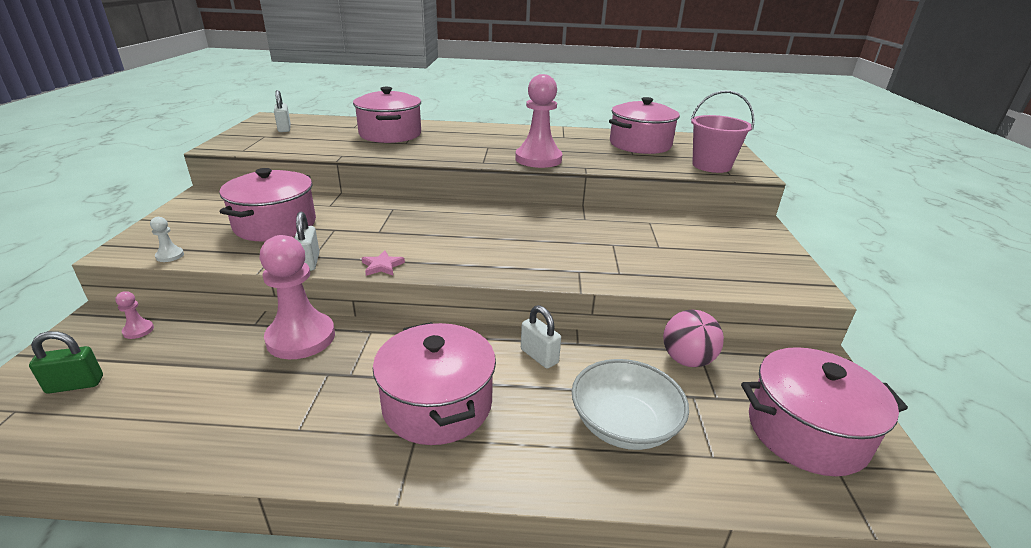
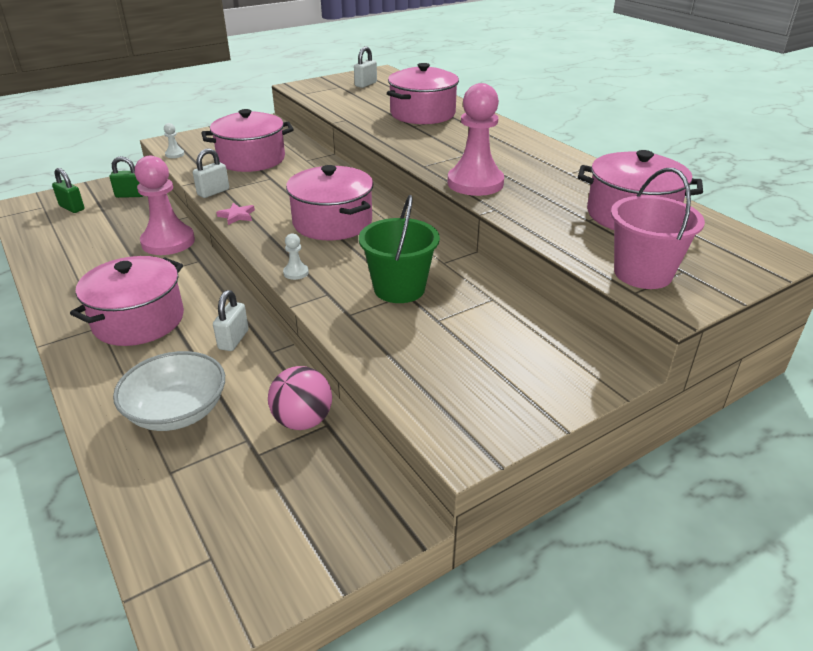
camera: 55 degrees right, 5 degrees up
pink pawn [116,291,154,339] -> green padlock [110,156,143,198]
pink pot [741,347,908,476] -> pink pot moved to [286,165,373,240]
none -> white pawn [283,233,309,280]
none -> green bucket [359,195,440,303]

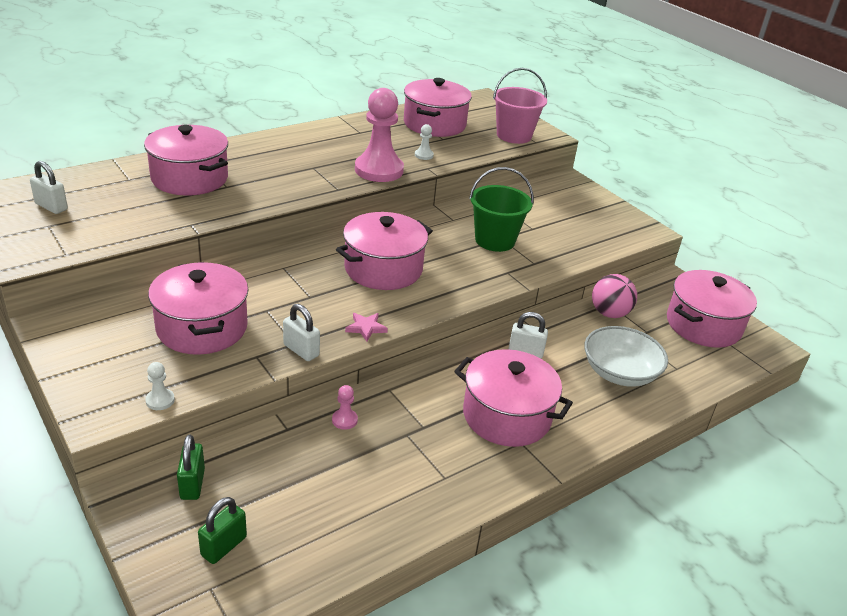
camera: 95 degrees left, 0 degrees up
pink pawn [135,156,195,255] -> pink pawn [332,385,358,430], size x0.40
white pawn [283,233,309,280] -> white pawn moved to [415,124,434,160]
none -> pink pot [667,270,757,348]

